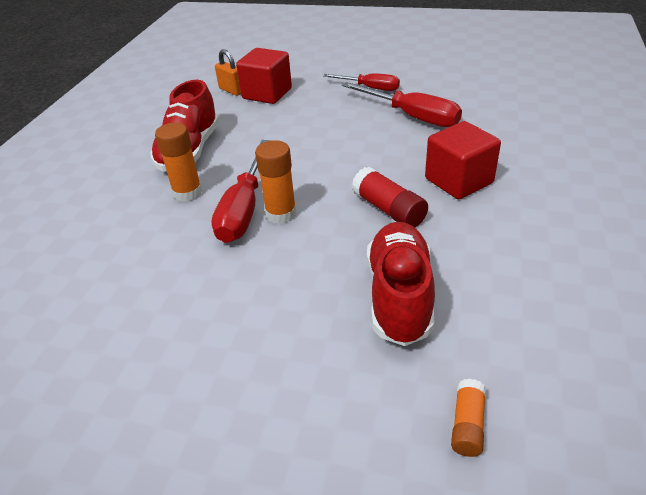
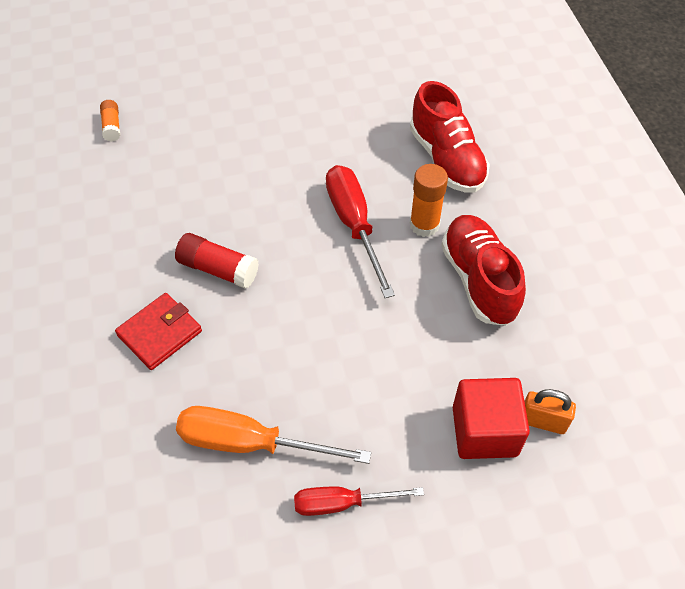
camera: 150 degrees right, 15 degrees up
orange glue stick [255,140,297,224] -> none
red screwdriver [342,82,462,127] -> orange screwdriver [176,406,371,464]
red shoe [367,222,435,346] -> red shoe moved to [410,81,490,192]
red cube [425,121,501,199] -> red wallet [115,293,202,370]

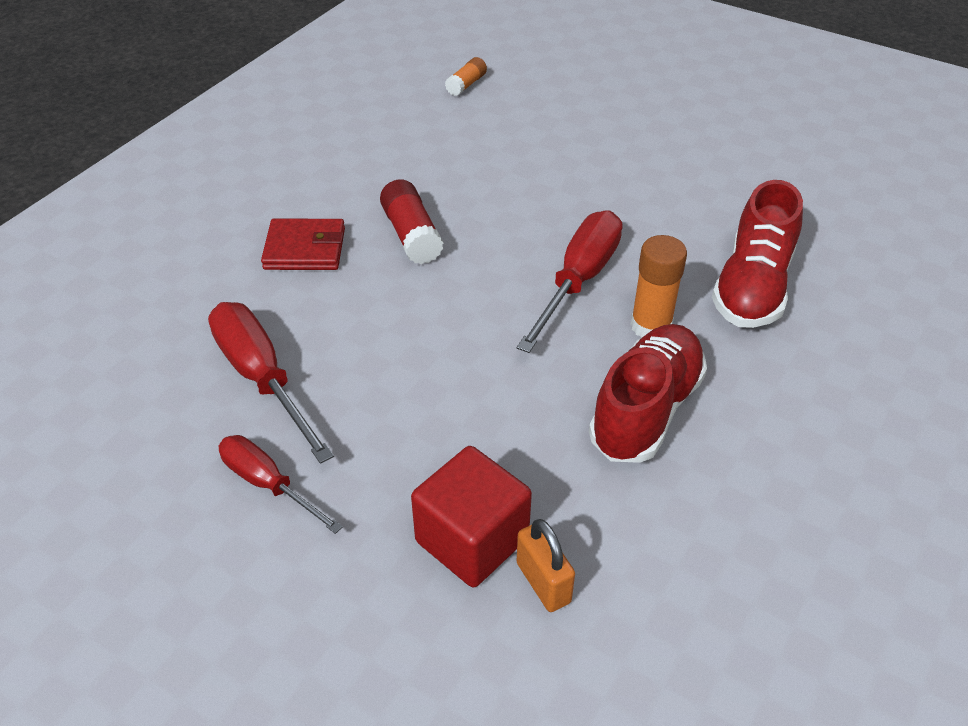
camera: 45 degrees right, 10 degrees down
orange screwdriver [176,406,371,464] -> red screwdriver [208,302,334,464]

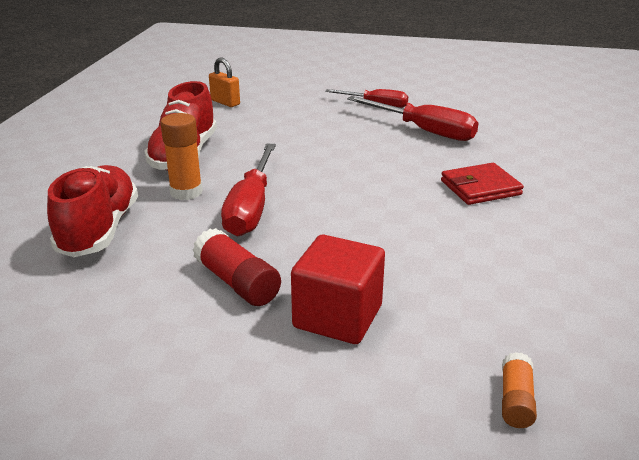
camera: 160 degrees right, 15 degrees down
red glue stick [380,179,444,264] -> red glue stick moved to [193,228,281,306]
red cube [411,446,532,587] -> red cube moved to [291,235,385,344]

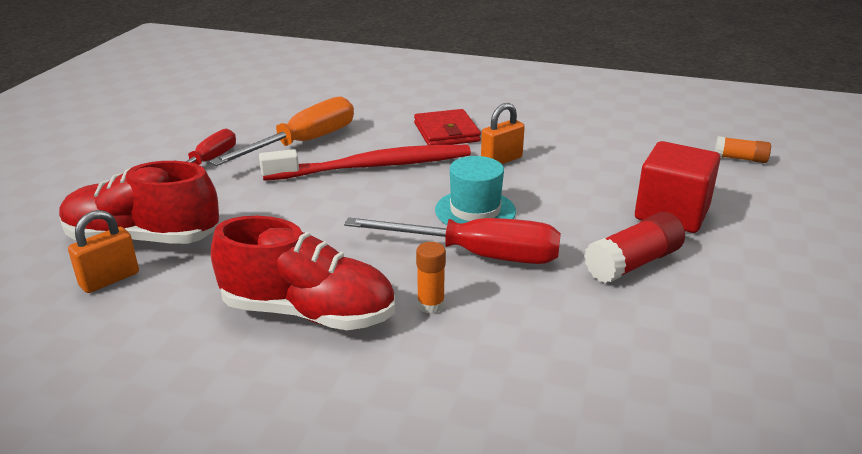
camera: 85 degrees left, 0 degrees up
red shoe [47,165,138,257] -> red shoe moved to [59,161,219,244]
orange glue stick [160,113,203,200] -> orange glue stick [416,242,446,314], size x0.62
red screwdriver [347,96,478,141] -> orange screwdriver [209,96,354,166]
none -> red toothbrush [259,145,471,181]
none -> turquoise hat [435,156,516,225]
none -> orange padlock [481,103,525,164]

